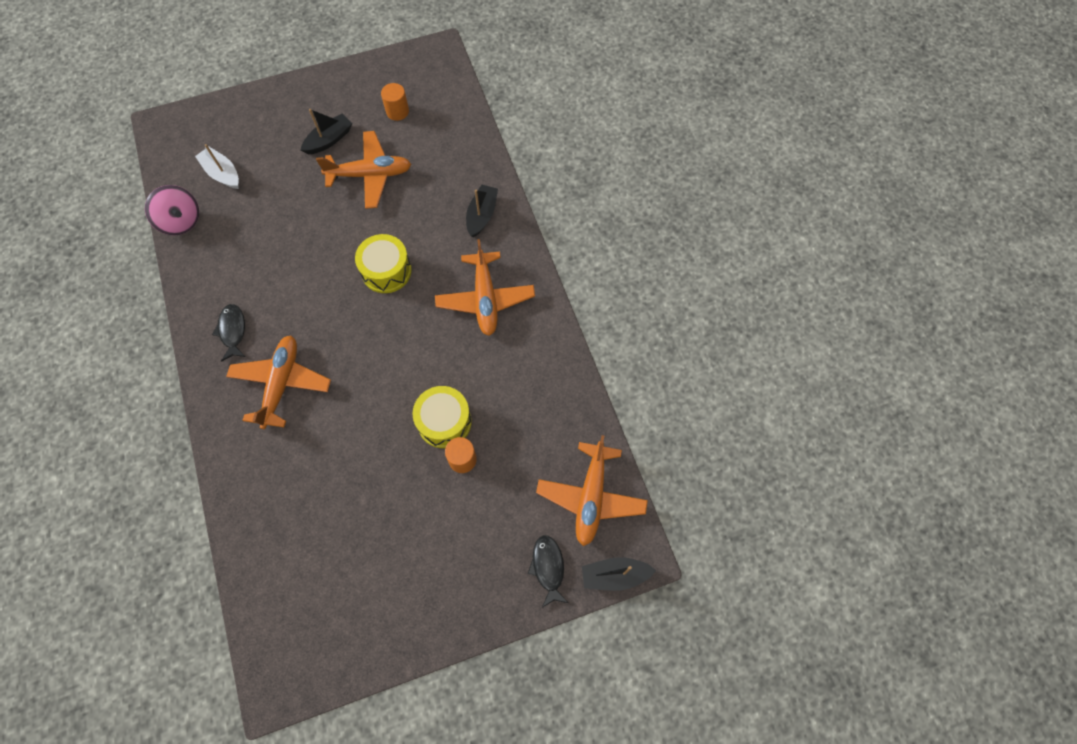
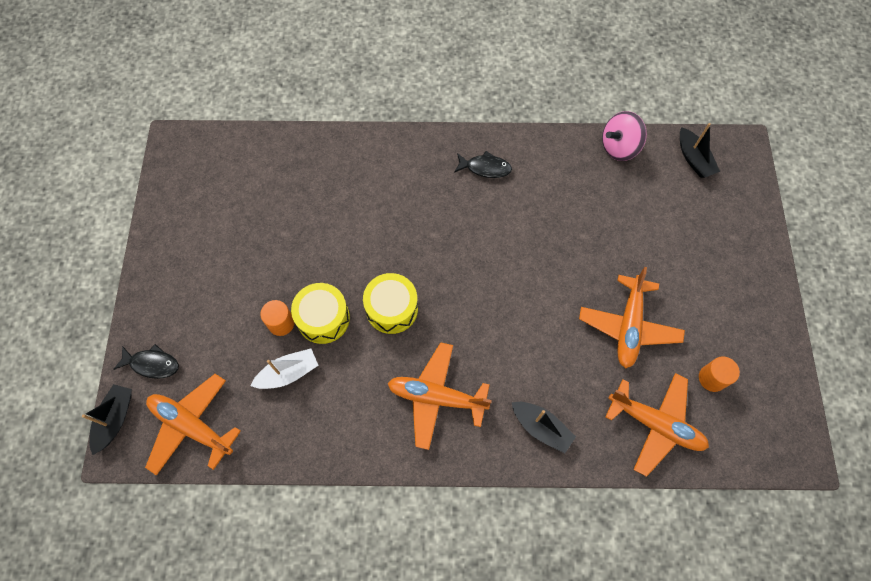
camera: 110 degrees right, 0 degrees up
white boat [195,144,239,189] -> white boat moved to [251,348,319,389]
orange plane [226,336,331,429] -> orange plane moved to [605,373,709,477]
black boat [301,109,352,154] -> black boat moved to [680,123,720,178]
yellow drum [355,234,412,293] -> yellow drum moved to [363,273,418,334]

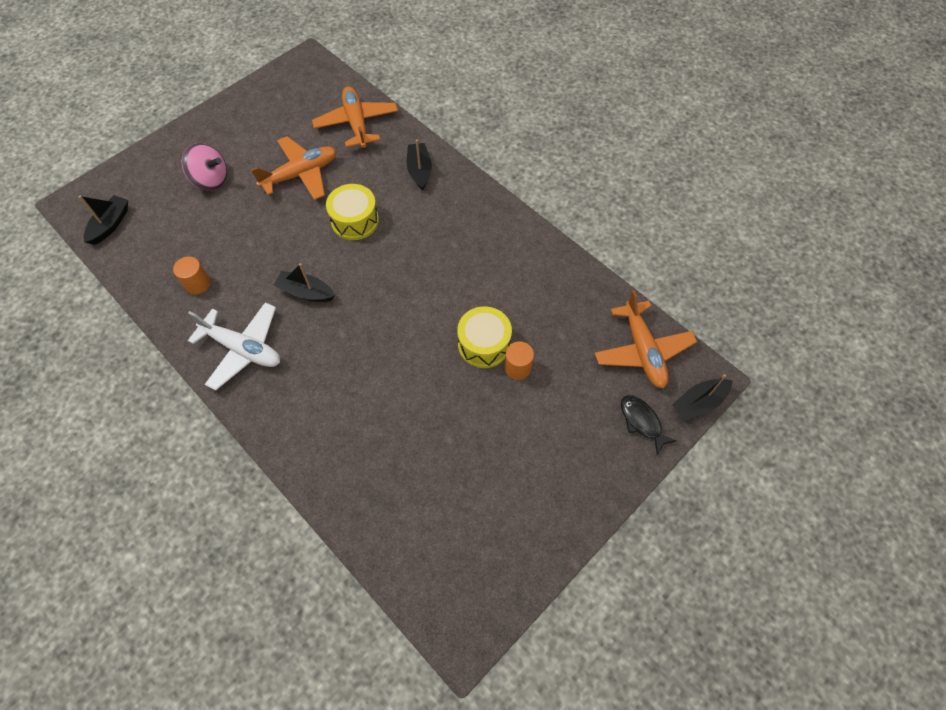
camera: 135 degrees left, 5 degrees down
white boat [251,348,319,389] -> none
yellow drum [363,273,418,334] -> yellow drum moved to [326,184,379,240]
orange plane [388,342,492,450] -> none
black fish [454,151,512,178] -> white plane [188,302,280,390]
pink spinning top [602,111,647,161] -> pink spinning top moved to [182,143,227,191]
orange cylinder [699,357,740,392] -> orange cylinder moved to [173,256,211,295]
none -> black boat [273,263,335,302]

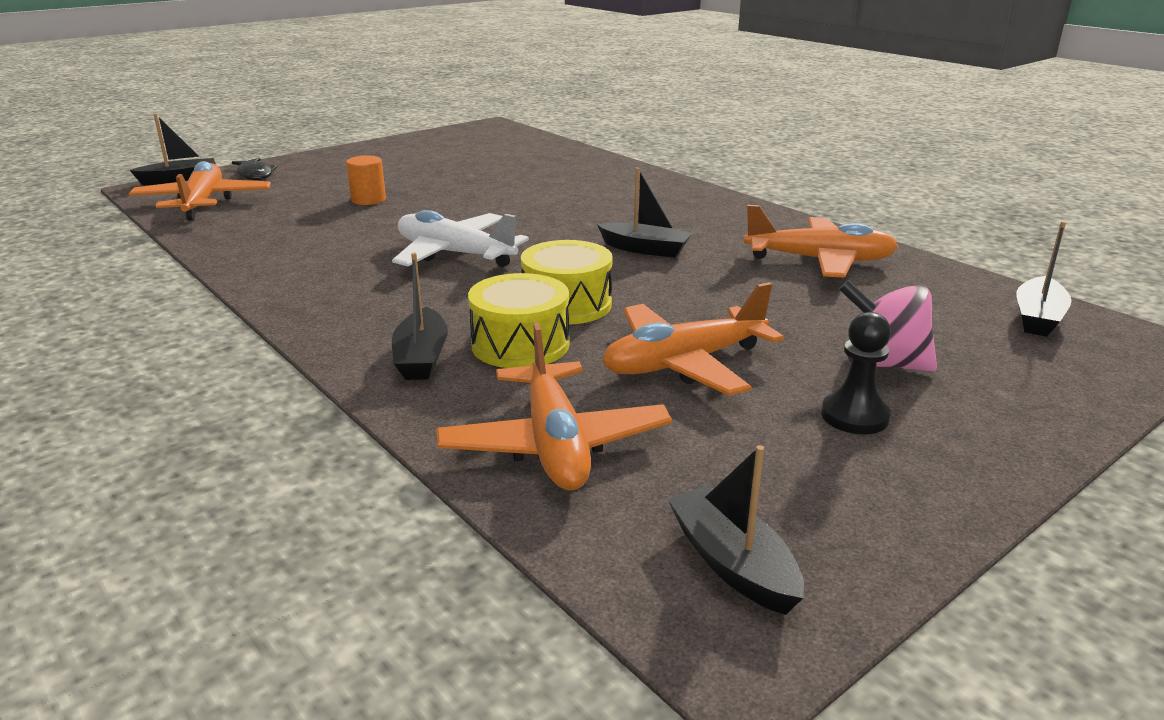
camera: 175 degrees left, 35 degrees down
orange cylinder [173,256,211,295] -> orange plane [744,205,898,278]
white plane [188,302,280,390] -> white plane moved to [392,210,529,267]
yellow drum [457,306,512,368] -> yellow drum moved to [468,273,569,368]
none -> black boat [668,445,804,615]
none -> black pawn [821,312,891,435]

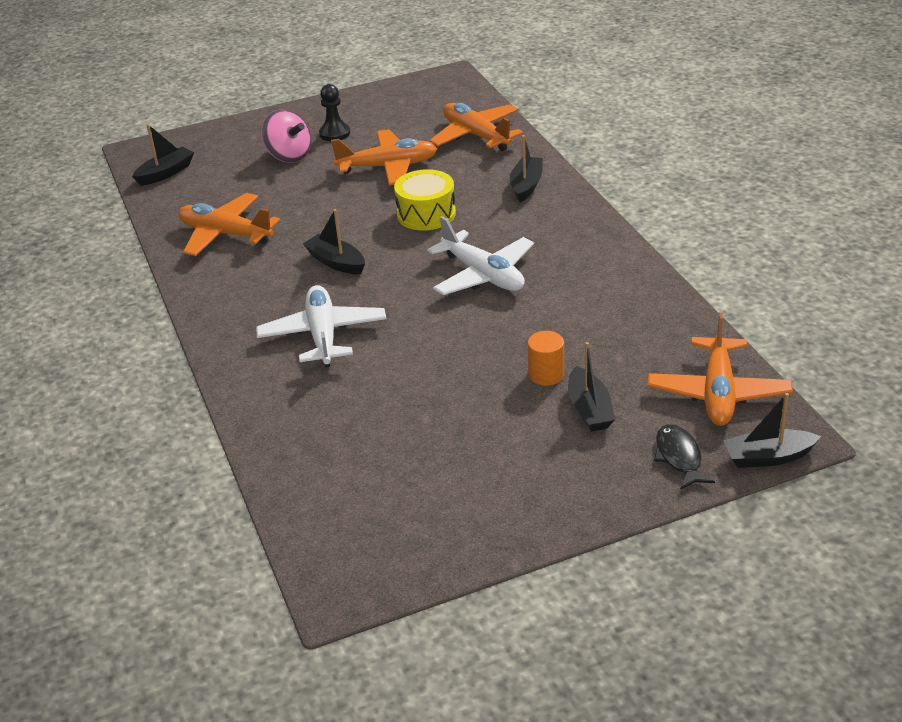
camera: 160 degrees left, 10 degrees up
orange plane [436,323,672,490] -> orange plane turned 45 degrees counterclockwise [429,103,523,151]
yellow drum [468,273,569,368] -> none
black boat [668,445,804,615] -> black boat moved to [568,342,615,432]
none -> white plane [256,285,386,368]

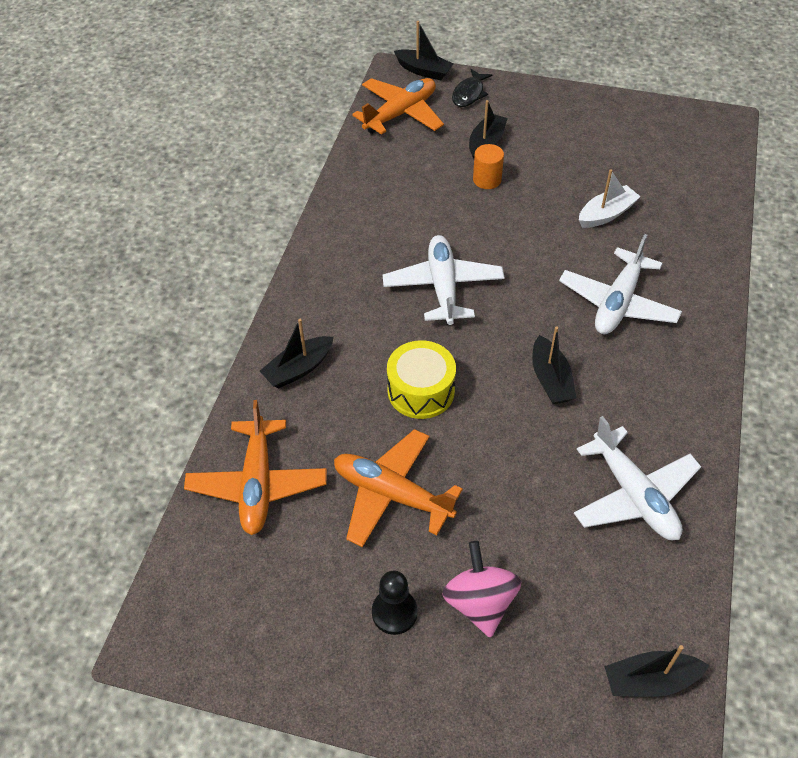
camera: 145 degrees left, 15 degrees up
orange plane [178,193,280,256] -> white plane [574,416,701,540]
none -> white boat [579,169,641,228]

